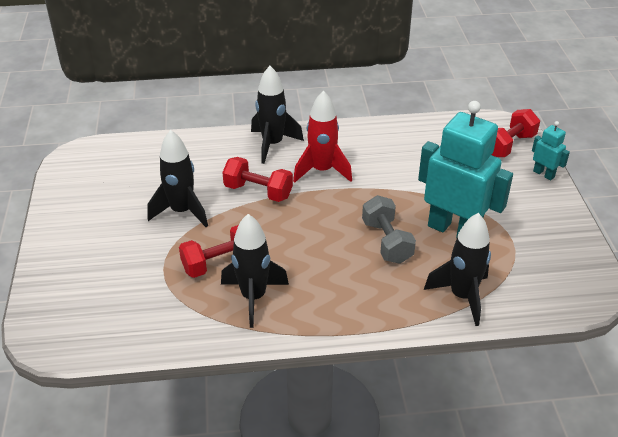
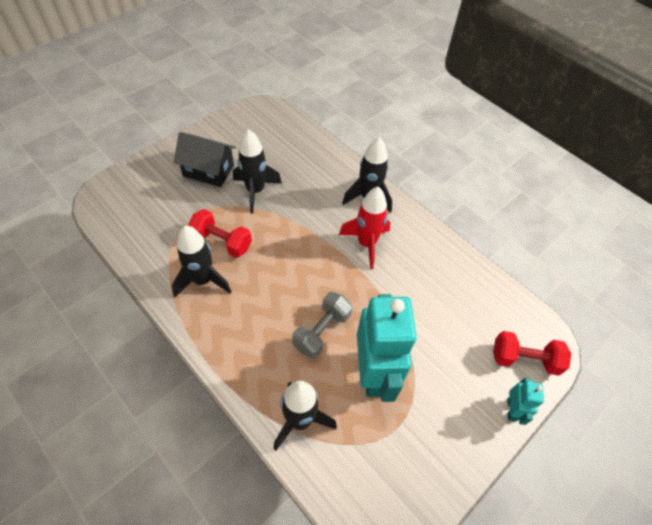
camera: 50 degrees right, 15 degrees up
red dumbbell [222,157,293,202] -> none
none -> black house [174,132,236,187]

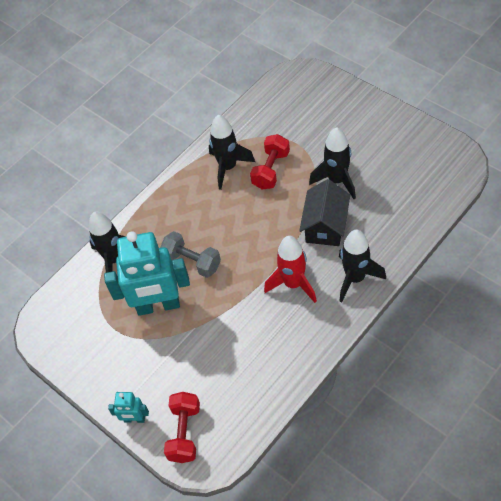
camera: 95 degrees right, 0 degrees up
black house [174,132,236,187] -> black house moved to [299,179,350,246]

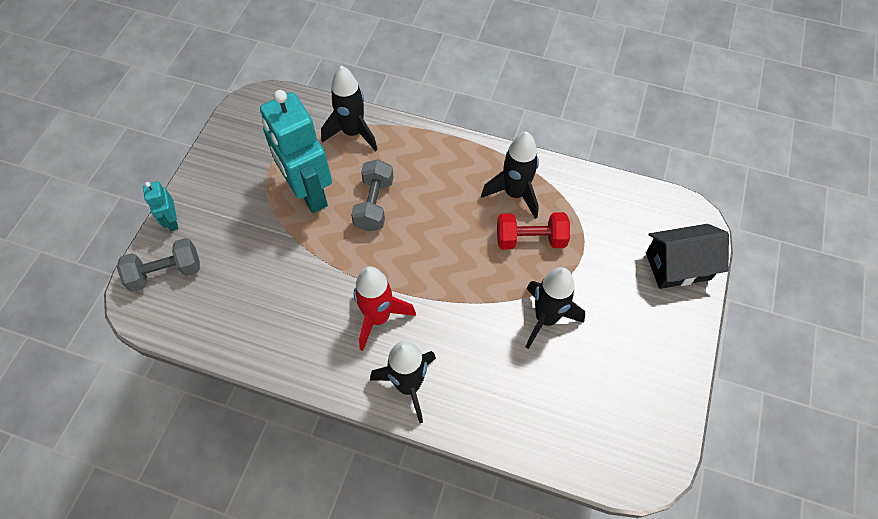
camera: 60 degrees right, 5 degrees up
red dumbbell [164,392,200,463] -> grey dumbbell [117,238,200,292]
black house [299,179,350,246] -> black house moved to [646,224,729,289]

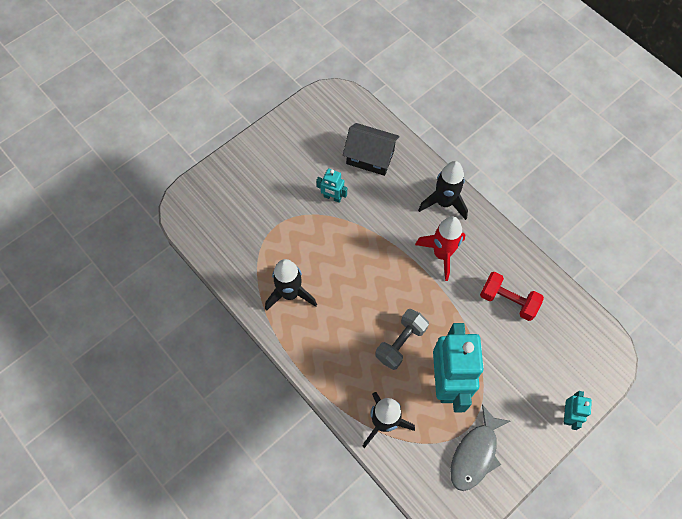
camera: 150 degrees left, 5 degrees up
grey dumbbell [117,238,200,292] -> none
red dumbbell [497,212,570,249] -> red dumbbell moved to [480,272,544,321]
black rocket [526,267,585,349] -> turquoise robot [316,169,347,203]
black house [646,224,729,289] -> black house moved to [343,123,400,176]
none -> grey fish [450,404,511,491]

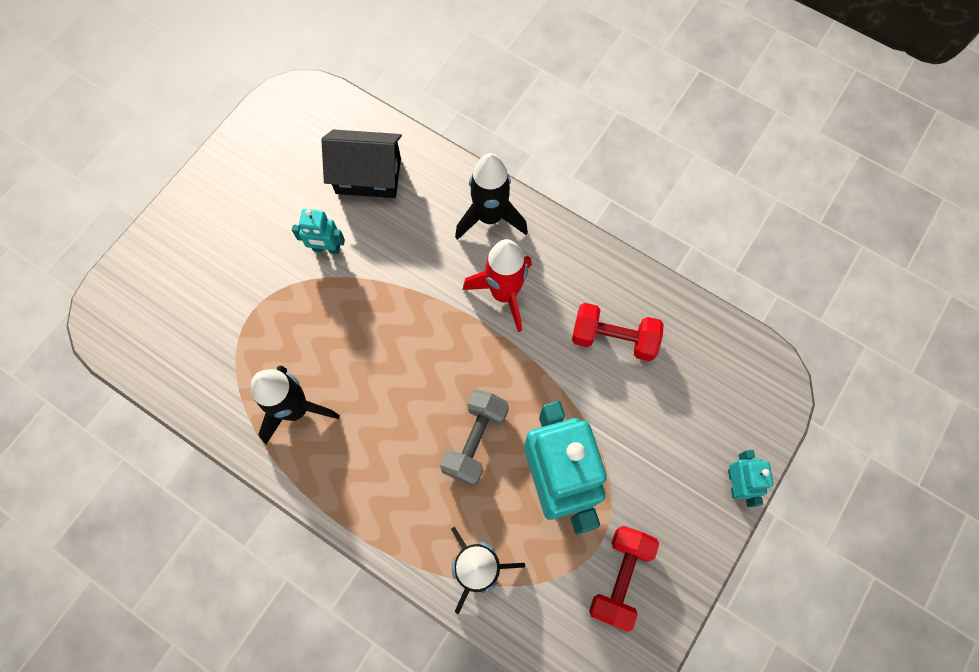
camera: 15 degrees left, 5 degrees up
grey fish [450,404,511,491] -> red dumbbell [589,526,659,632]

